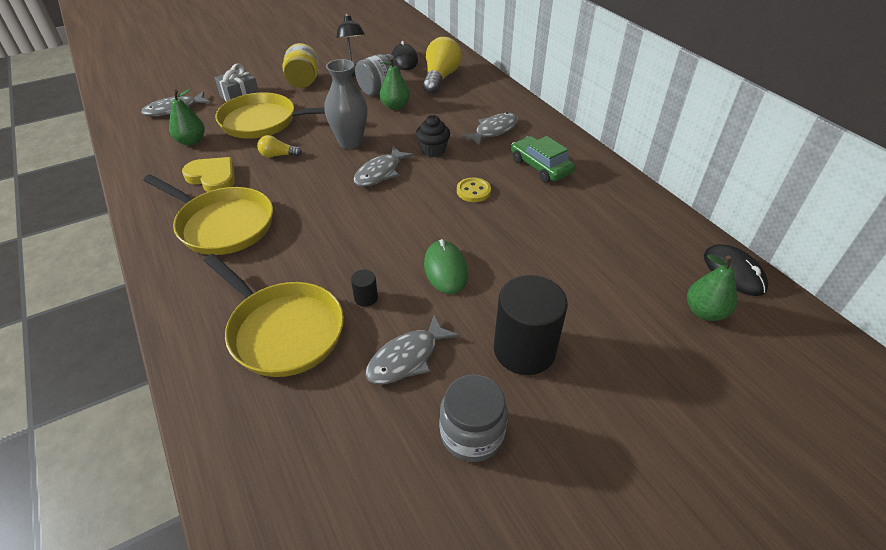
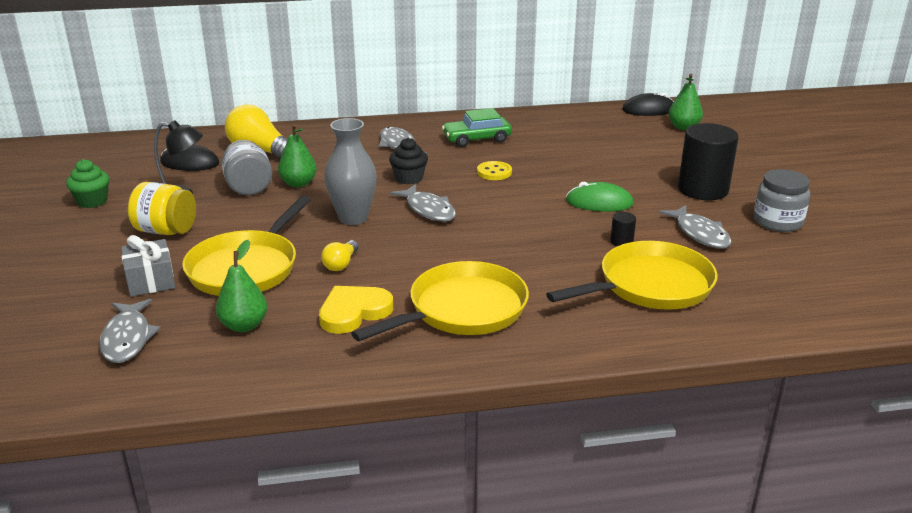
camera: 70 degrees left, 15 degrees down
none -> green cupcake [66,159,109,208]

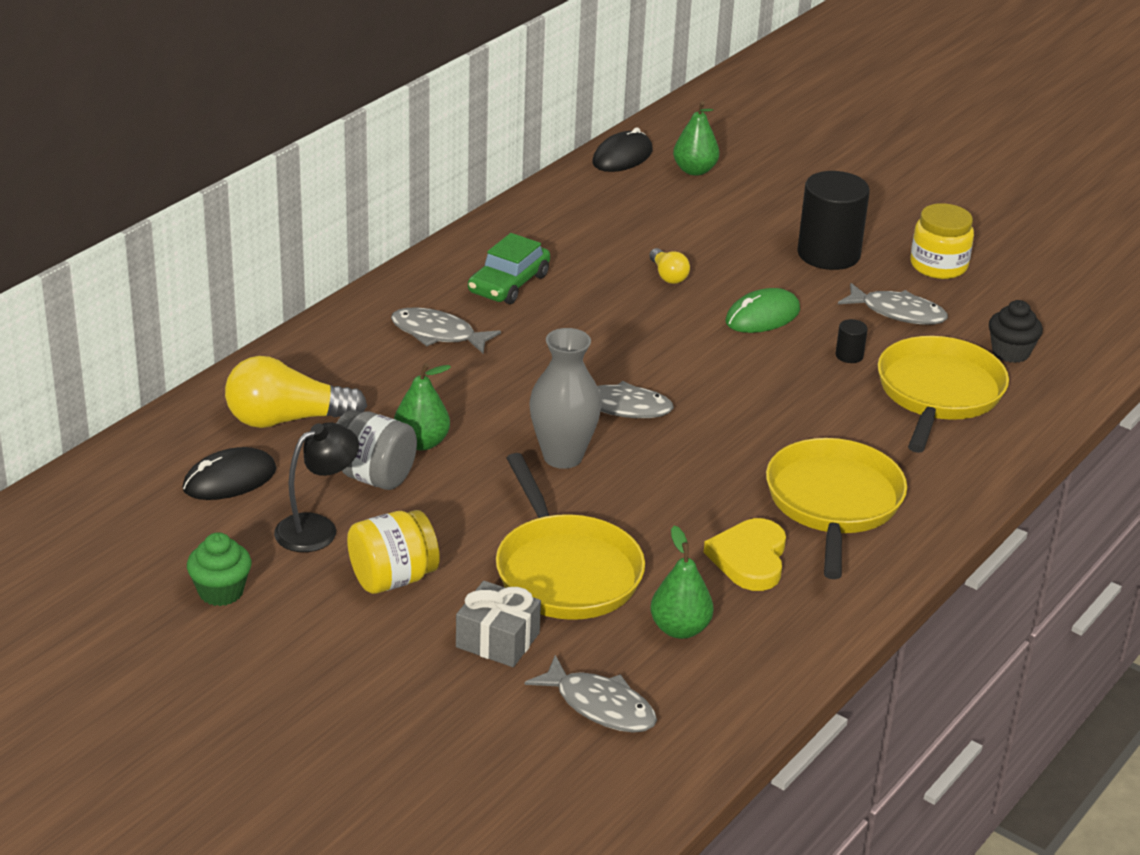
camera: 45 degrees left, 5 degrees up
yellow light bulb [321,240,359,271] -> yellow light bulb moved to [649,248,690,284]
black cupcake [389,138,428,185] -> black cupcake moved to [989,300,1043,363]
yellow button [477,161,512,180] -> none
grey jar [753,169,810,232] -> yellow jar [910,203,974,279]

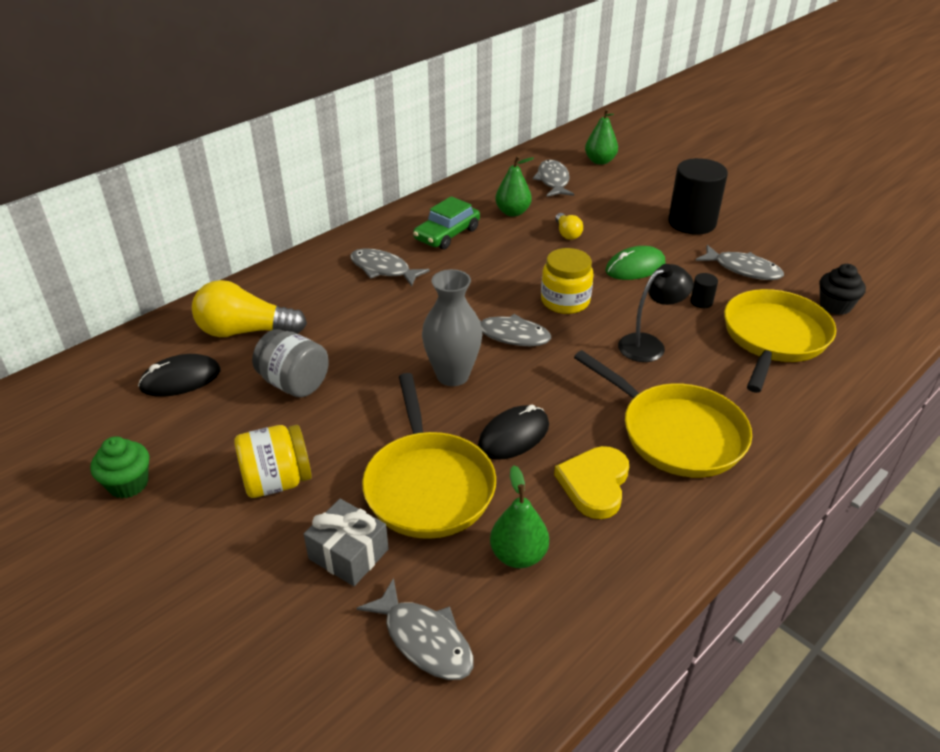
camera: 10 degrees right, 5 degrees up
black lamp [274,422,359,552] -> black lamp moved to [618,264,694,362]
green pear [394,363,451,450] -> green pear moved to [495,156,534,217]
black mouse [592,127,652,172] -> black mouse moved to [478,405,549,460]
yellow pan [766,438,907,579] -> yellow pan turned 120 degrees clockwise [574,350,752,477]
yellow jar [910,203,974,279] -> yellow jar moved to [541,248,594,314]
none -> grey fish [533,160,574,197]

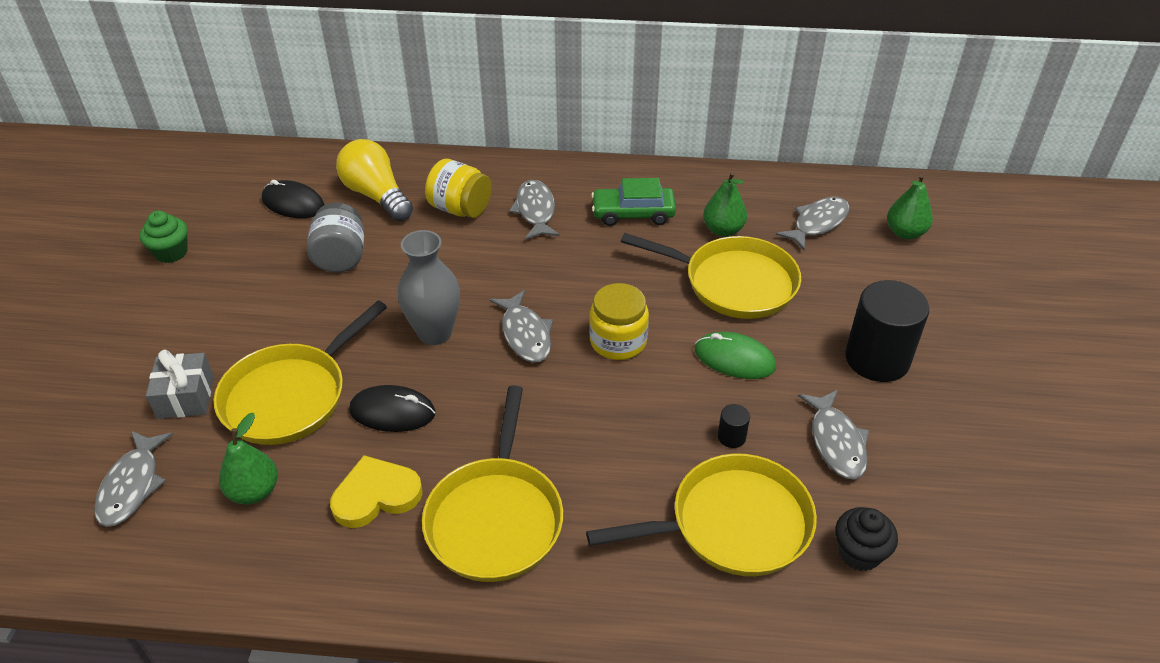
camera: 50 degrees right, 5 degrees up
yellow jar [234,425,312,498] -> yellow jar moved to [425,159,492,218]
yellow light bulb [555,213,583,240] -> yellow pan [621,233,801,319]
black lamp [618,264,694,362] -> none

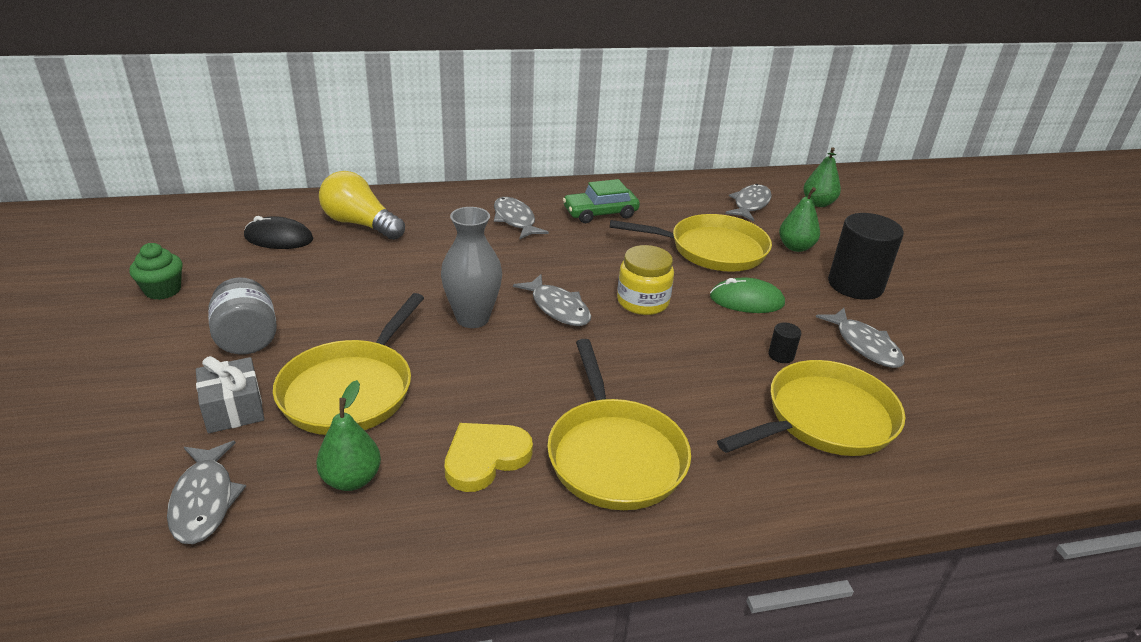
camera: 20 degrees left, 10 degrees down
grey jar [307,203,364,272] -> grey jar moved to [208,277,277,355]
black mouse [349,385,435,432] -> none
yellow jar [425,159,492,218] -> none
green pear [703,172,747,237] -> green pear moved to [779,187,829,252]
black cupcake [835,507,898,571] -> none

